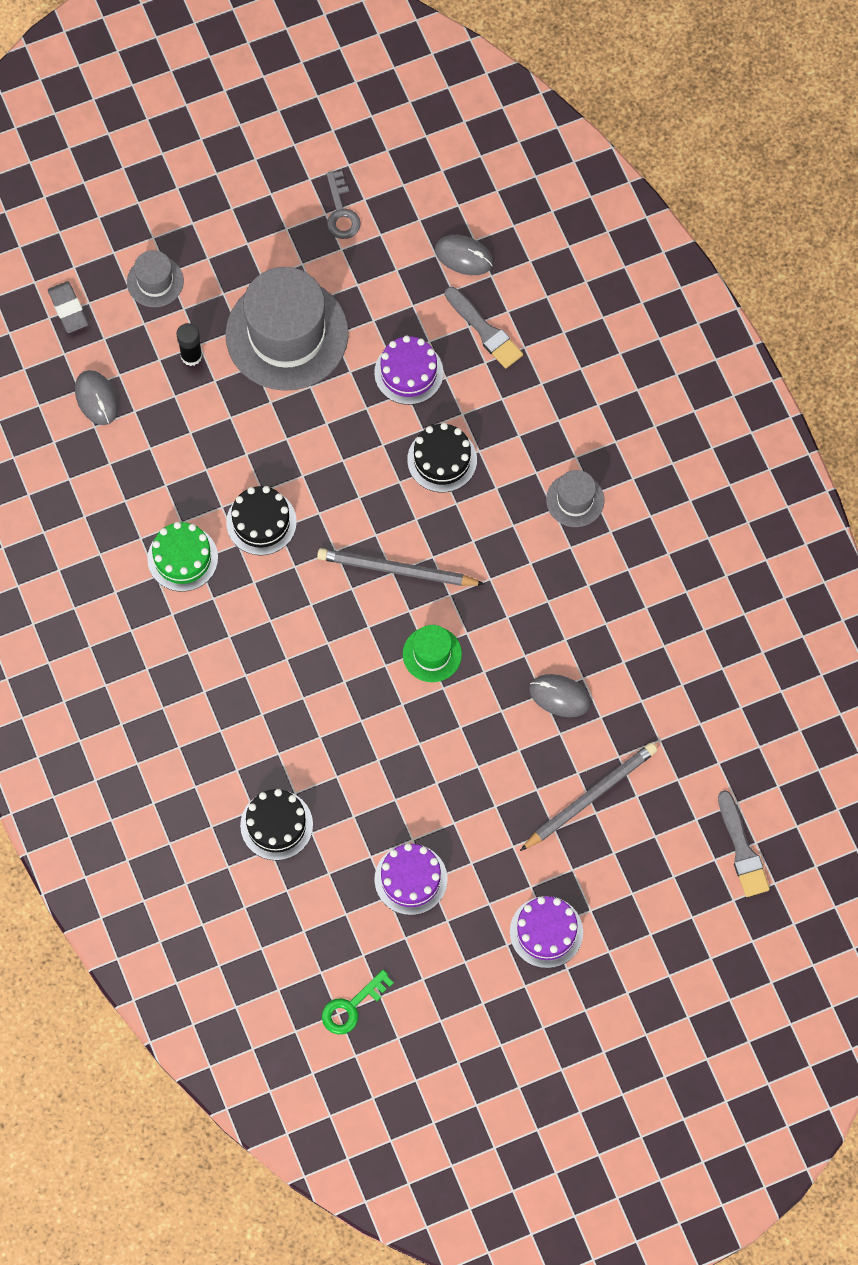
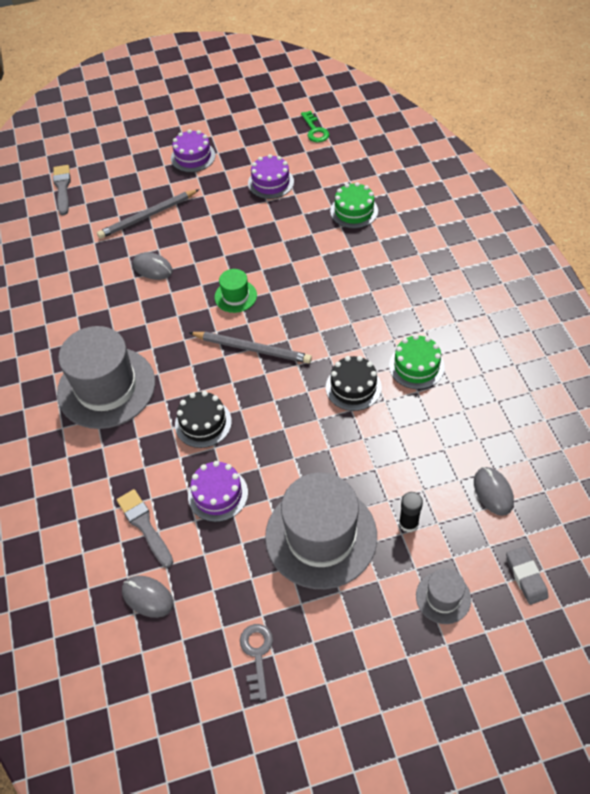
camera: 170 degrees left, 15 degrees down
black cake [240,789,313,860] -> green cake [330,182,378,228]
green key [322,970,394,1035] -> green key turned 105 degrees clockwise [301,111,329,142]
grey hat [546,470,604,527] -> grey hat [57,326,155,429], size x2.15

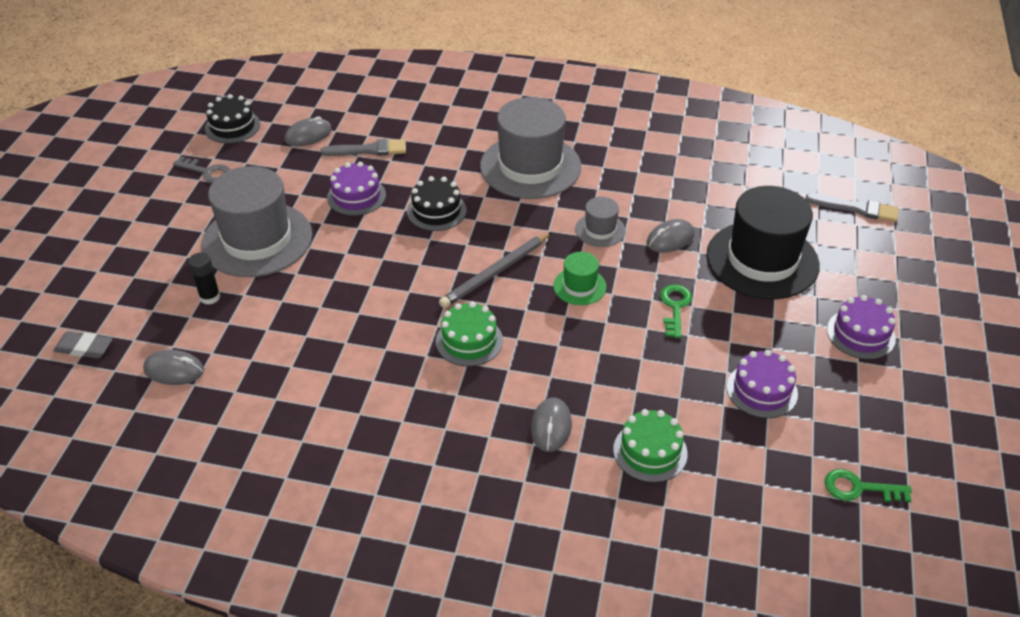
camera: 115 degrees right, 10 degrees down
grey pencil [97,189,200,239] -> black hat [706,186,820,299]
black cake [326,356,382,411] -> black cake moved to [205,94,260,143]
green cake [389,334,445,389] -> green cake moved to [436,302,503,367]
grey hat [416,568,471,624] -> grey hat moved to [575,197,626,247]
none -> grey mouse [531,398,572,452]
none -> green key [660,284,692,338]

